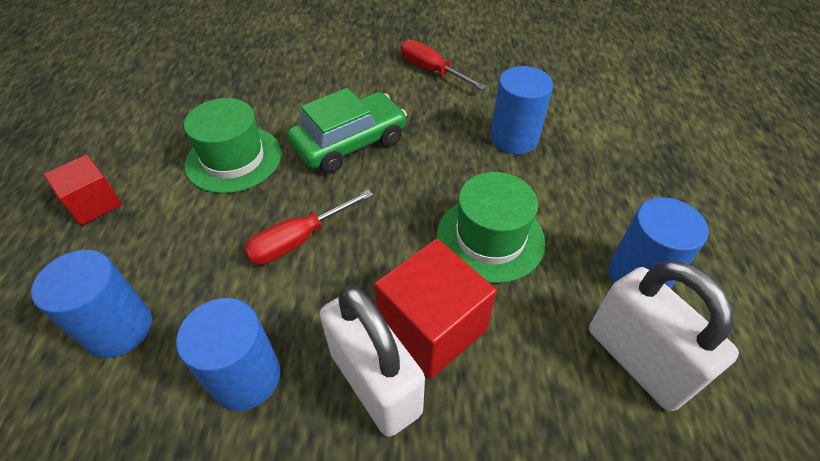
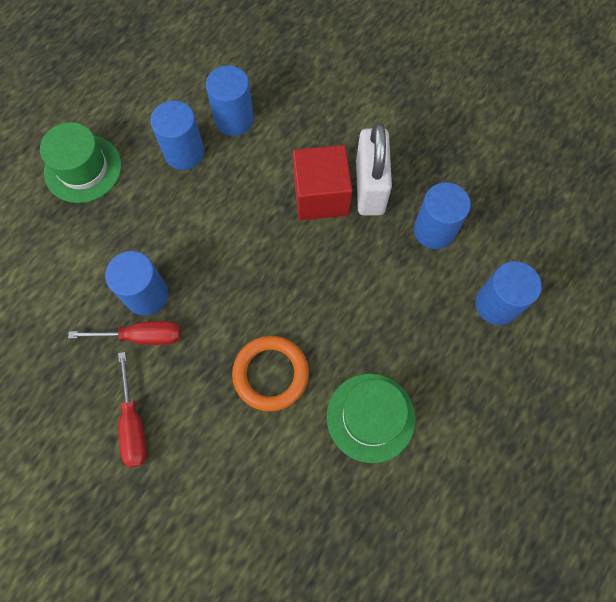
camera: 145 degrees left, 20 degrees up
red cube [44,155,122,226] -> none
red screwdriver [244,189,373,265] -> red screwdriver moved to [68,321,181,345]
green car [287,88,407,174] -> orange ring [232,336,309,411]
green hat [437,172,545,283] -> green hat moved to [40,122,122,203]
white padlock [589,261,739,412] -> blue cylinder [206,65,254,136]

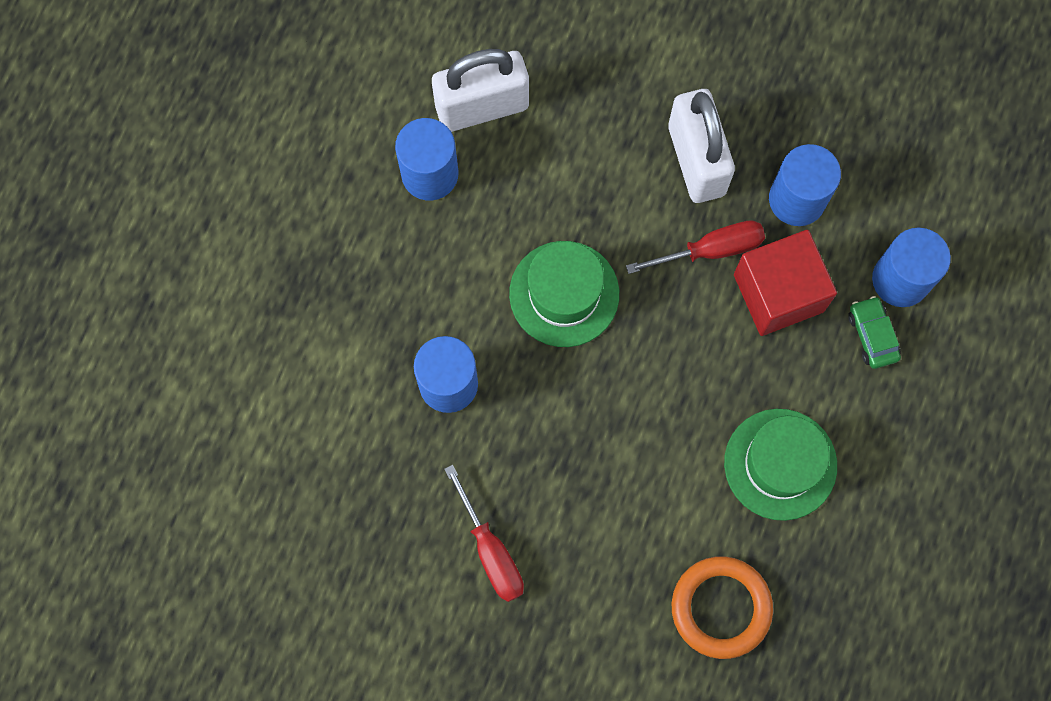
camera: 15 degrees left, 5 degrees up
green hat [40,122,122,203] -> green hat moved to [509,241,619,347]
red screwdriver [68,321,181,345] -> red screwdriver moved to [626,220,765,274]
blue cylinder [206,65,254,136] -> white padlock [432,49,529,132]
orange ring [232,336,309,411] -> orange ring moved to [672,556,773,659]
red cube [293,145,352,220] -> red cube moved to [734,230,837,336]
none -> green car [848,296,901,369]

